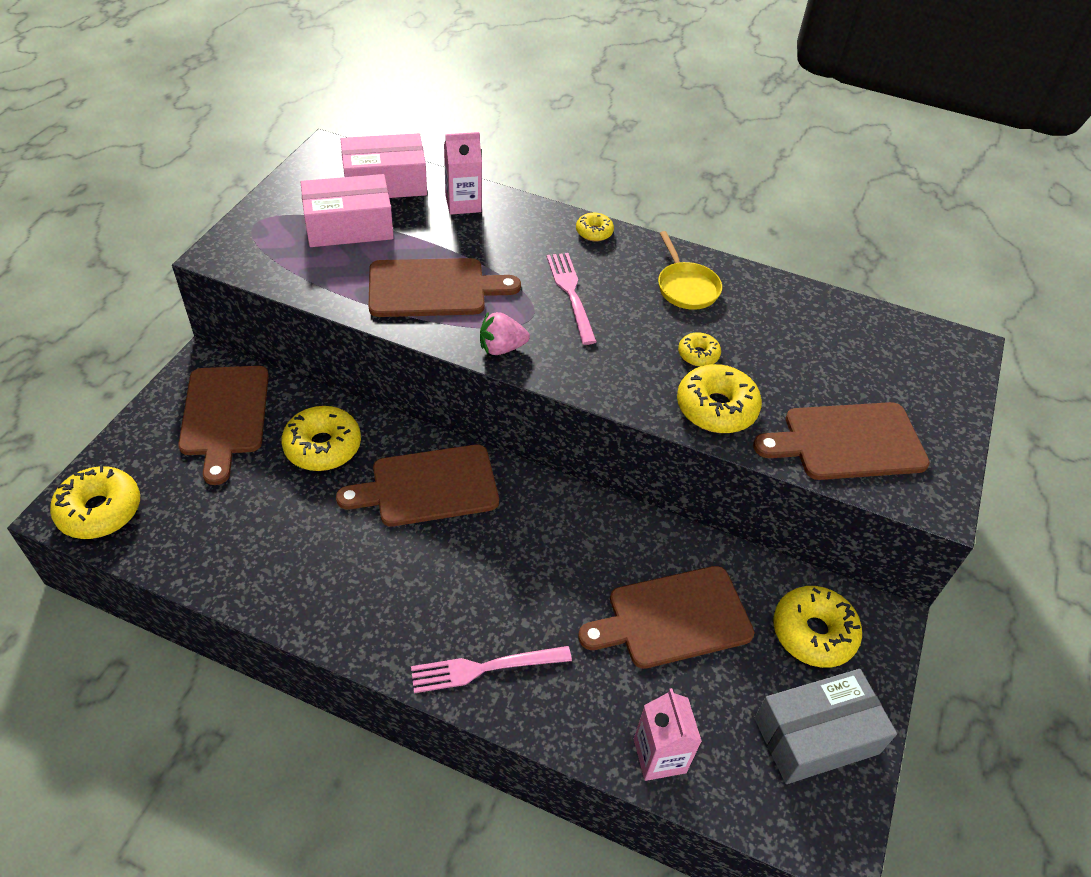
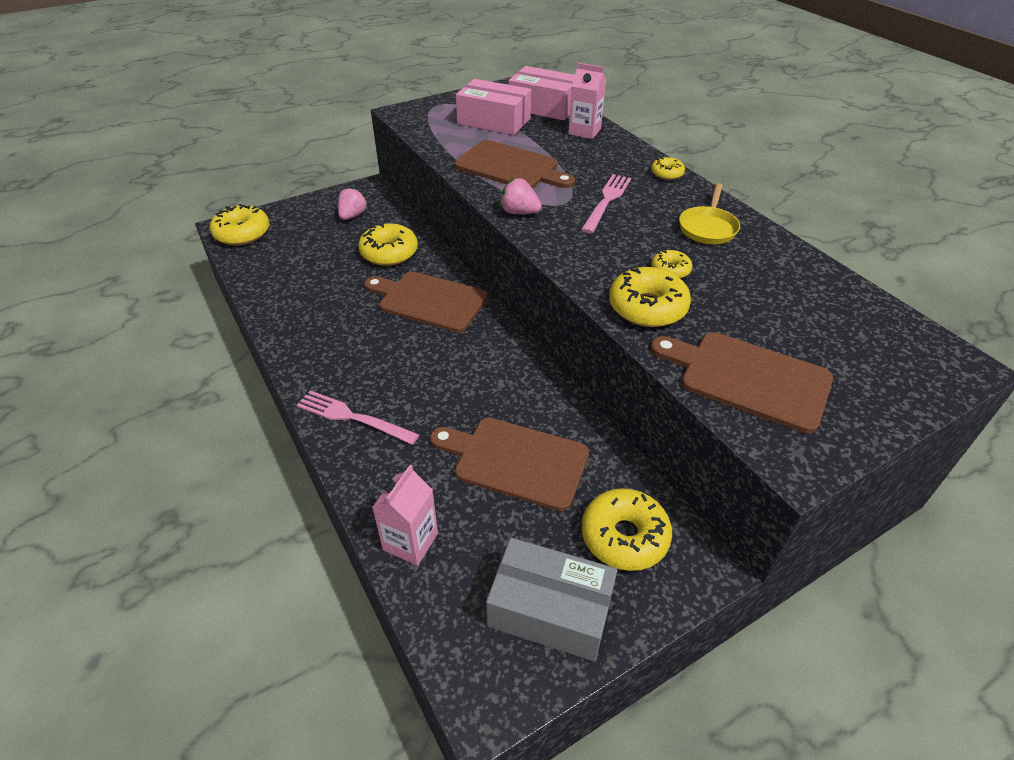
camera: 40 degrees right, 5 degrees down
brown cutting board [178,366,269,485] -> pink strawberry [338,187,369,220]

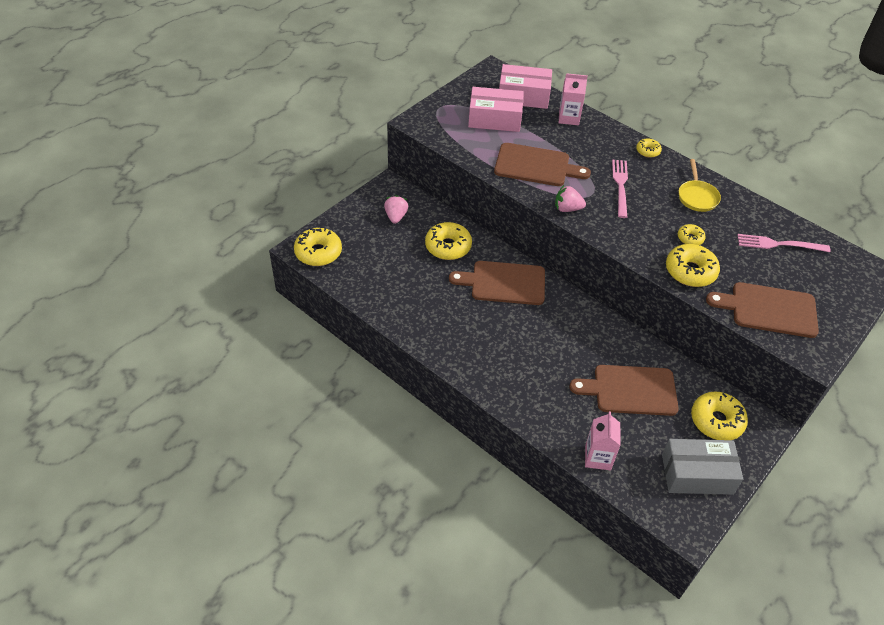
camera: 20 degrees left, 5 degrees up
pink fork [296,390,420,445] -> pink fork moved to [737,234,830,252]

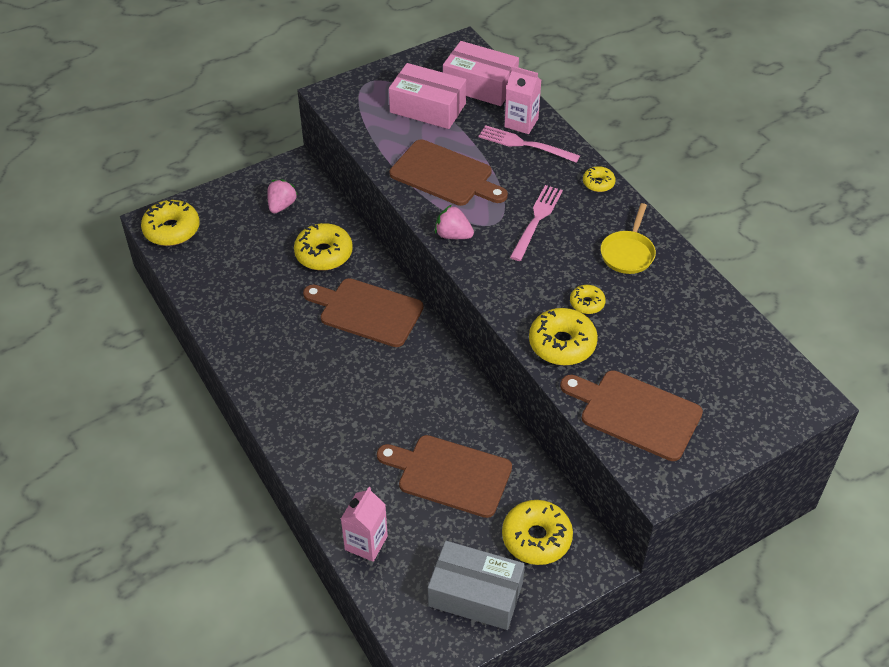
camera: 20 degrees right, 0 degrees up
pink fork [737,234,830,252] -> pink fork moved to [479,125,580,163]

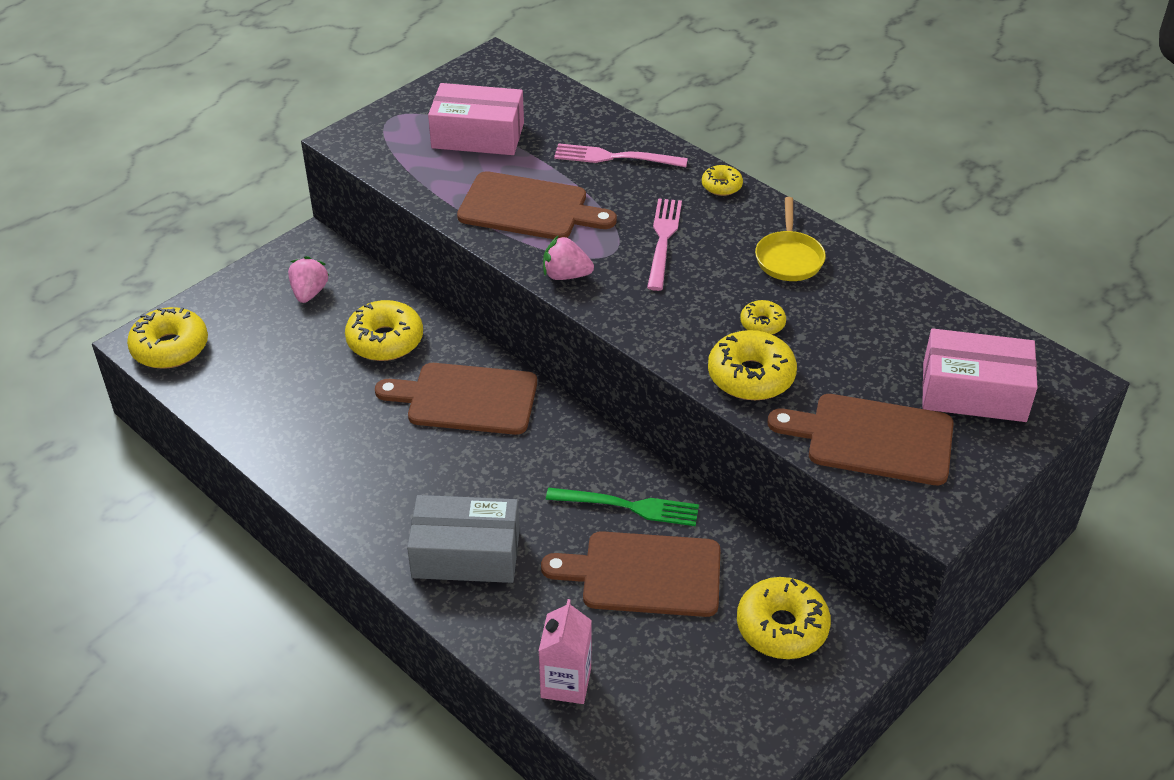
camera: 15 degrees left, 5 degrees down
grey box [428,541,525,630] -> grey box moved to [407,495,520,583]
pink box [443,41,519,106] -> pink box moved to [922,328,1038,422]
pink carton [504,66,541,134] -> none
none -> green fork [546,488,699,526]

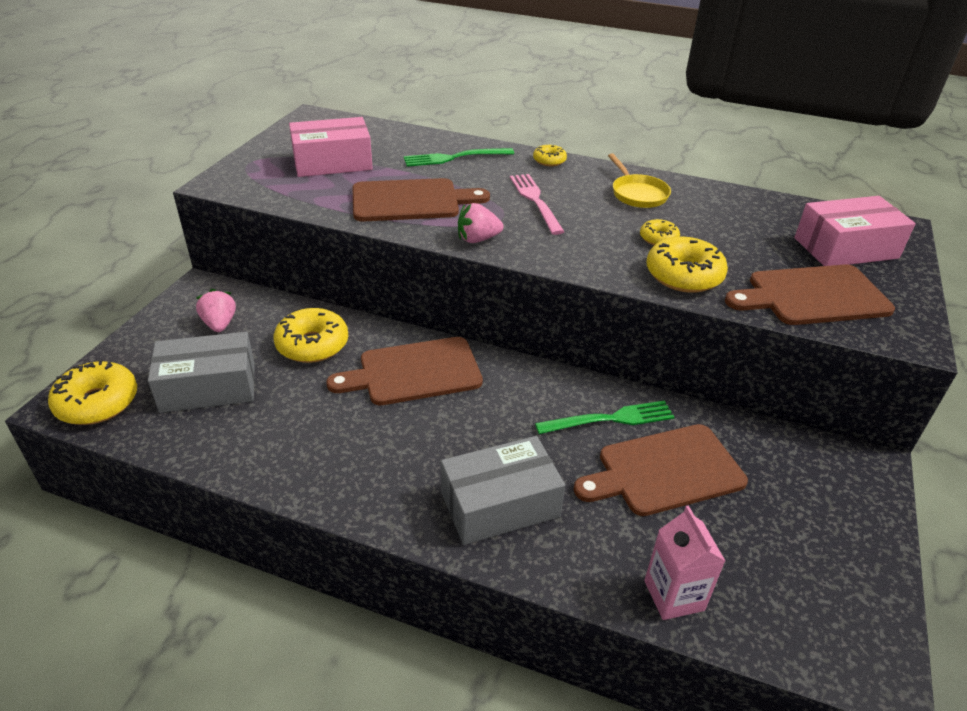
camera: 25 degrees left, 5 degrees down
pink fork [554,143,688,167] -> green fork [404,148,514,167]
yellow donut [737,577,831,659] -> none
none -> grey box [148,332,255,413]

